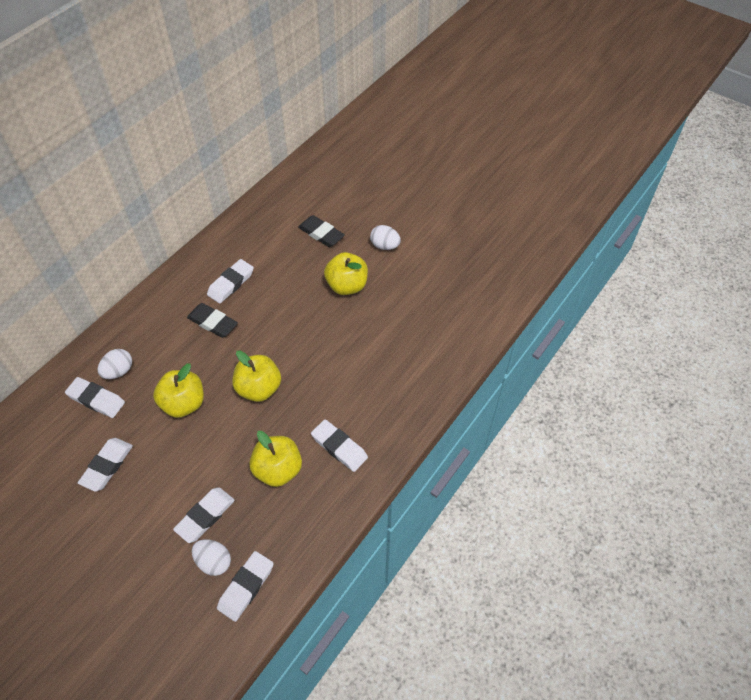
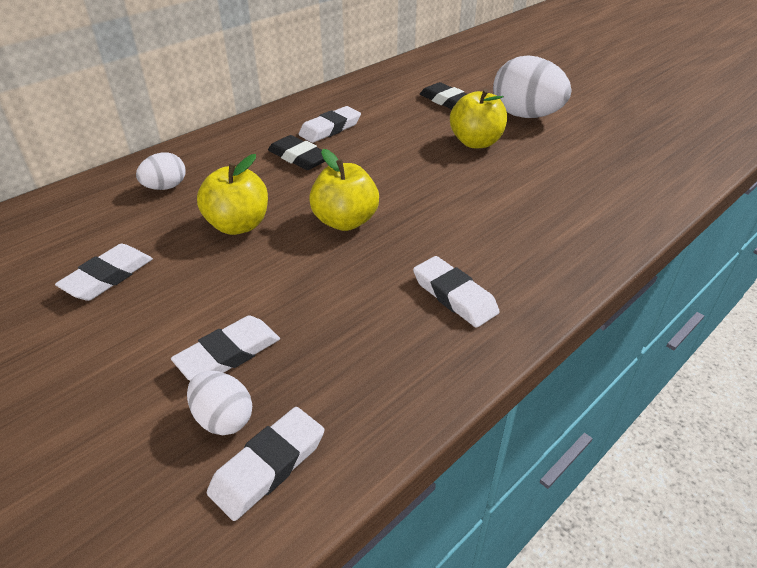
camera: 10 degrees right, 15 degrees down
white eraser [65,377,125,418] -> none
yellow apple [249,431,302,487] -> none
white egg [370,225,401,250] -> white egg [493,55,571,118], size x1.93

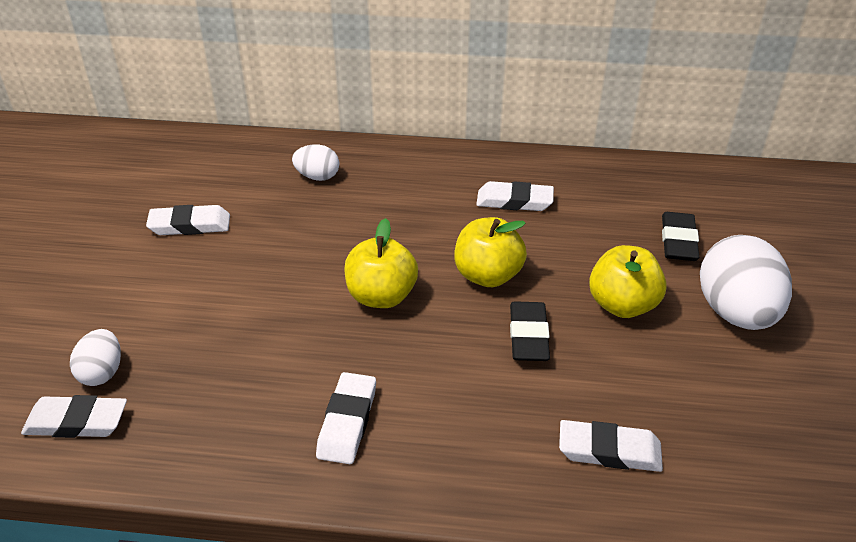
camera: 50 degrees right, 0 degrees up
white eraser [171,316,280,381] -> white eraser moved to [559,420,663,472]
yellow apple [197,154,268,235] -> yellow apple moved to [454,217,527,287]
black eraser [268,135,325,170] -> black eraser moved to [510,301,550,361]

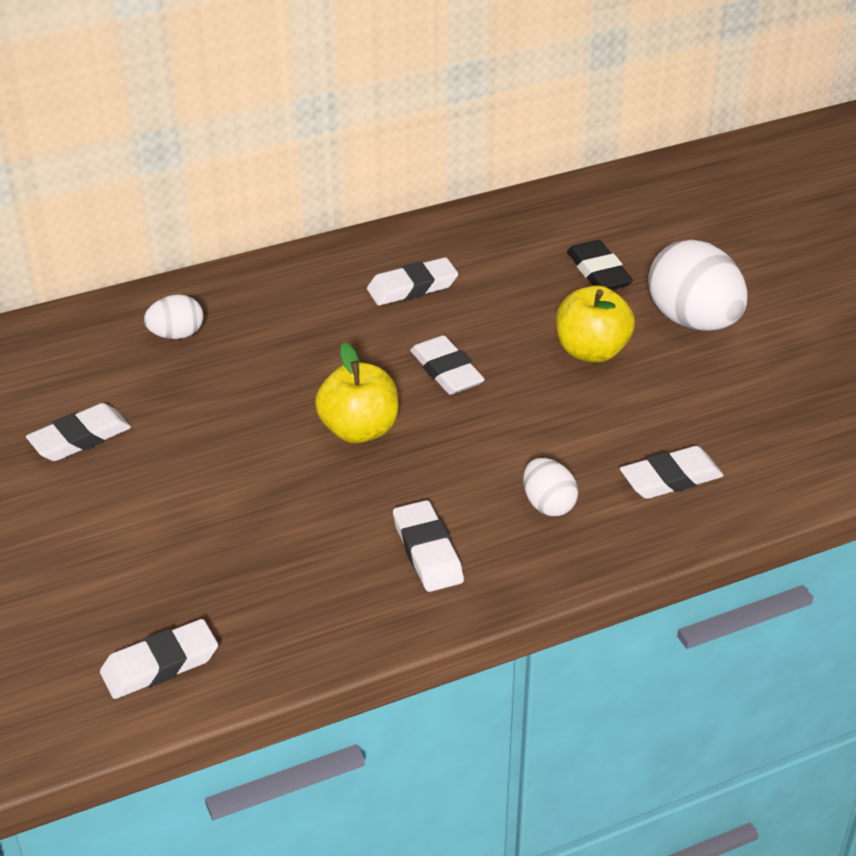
camera: 30 degrees left, 0 degrees up
white egg [70,329,121,386] -> white egg moved to [523,458,578,516]
yellow apple [454,217,527,287] -> white eraser [410,335,485,395]
black eraser [510,301,550,361] -> none

